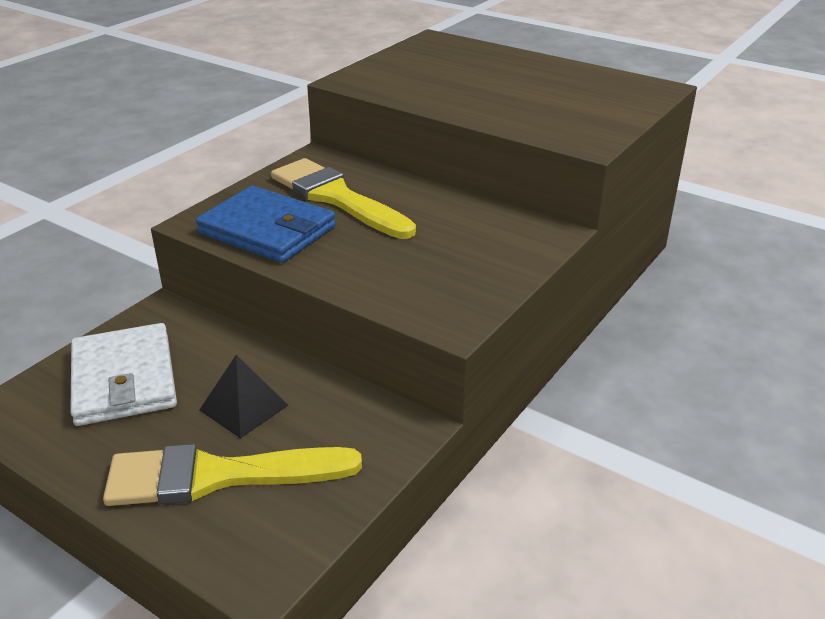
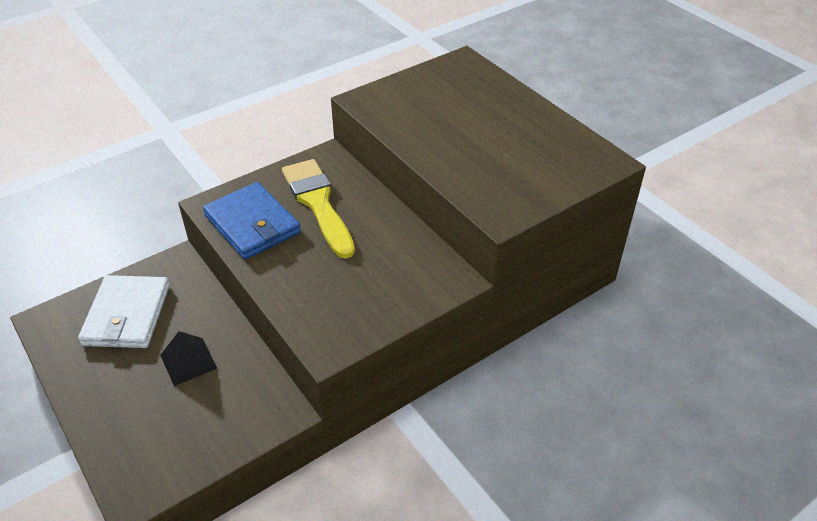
camera: 20 degrees right, 10 degrees up
yellow brush [103,444,362,506] -> none

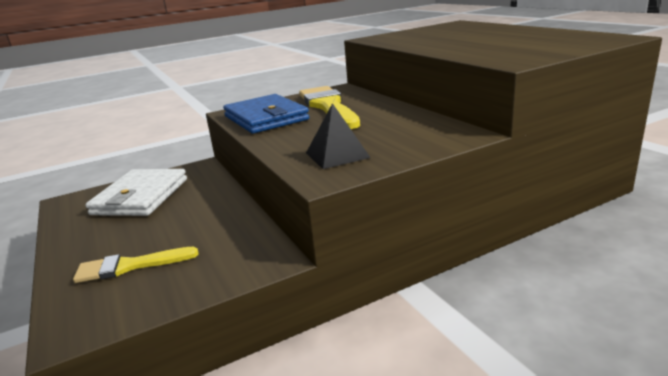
camera: 10 degrees right, 20 degrees down
black pyramid [160,331,217,386] -> black pyramid moved to [306,103,371,169]
none -> yellow brush [73,247,199,283]

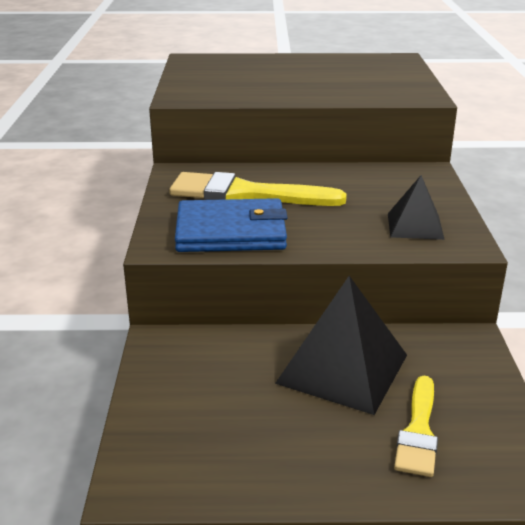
camera: 65 degrees left, 5 degrees up
white wallet [85,169,187,216] -> none
none -> black pyramid [275,276,407,415]

